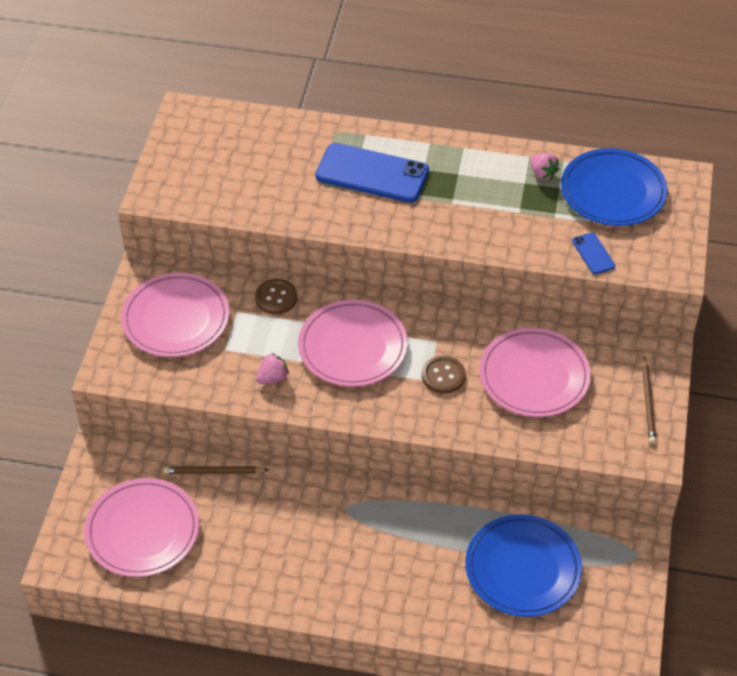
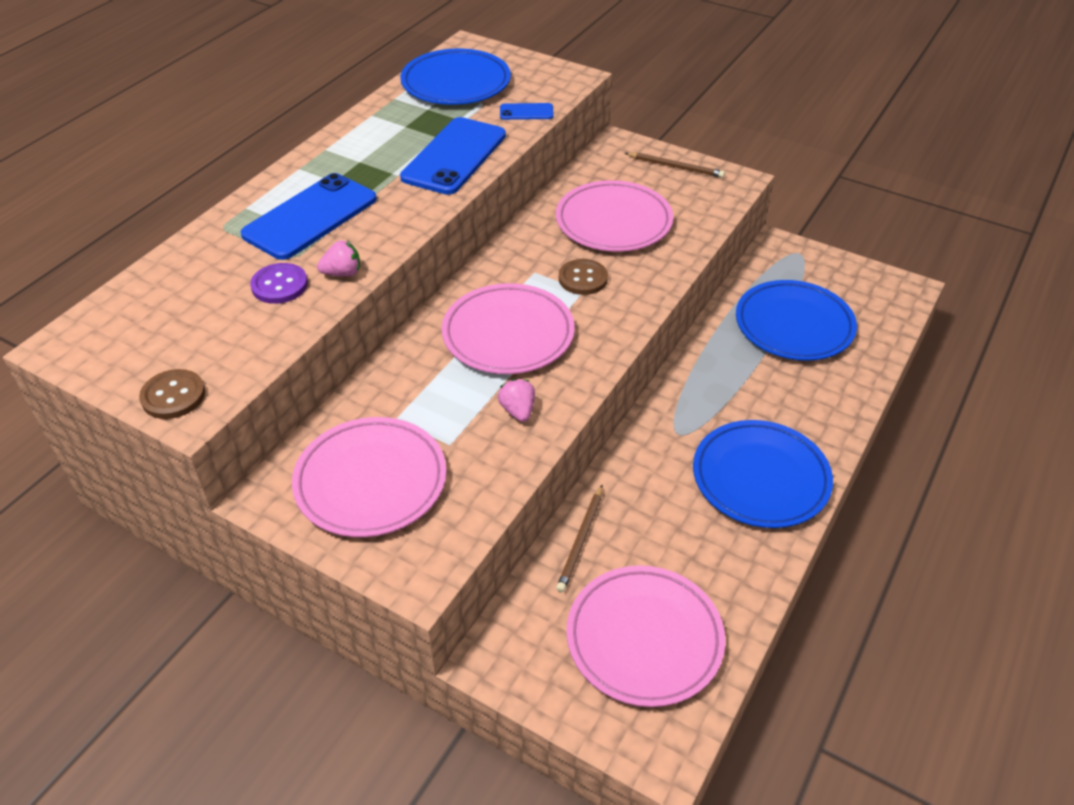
camera: 70 degrees left, 5 degrees down
brown button [255,279,297,314] -> brown button moved to [139,369,205,419]
pink strawberry [530,153,559,180] -> pink strawberry moved to [317,240,360,277]
none -> purple button [250,263,308,304]
none -> blue phone [400,117,506,195]
none -> blue plate [693,420,833,528]

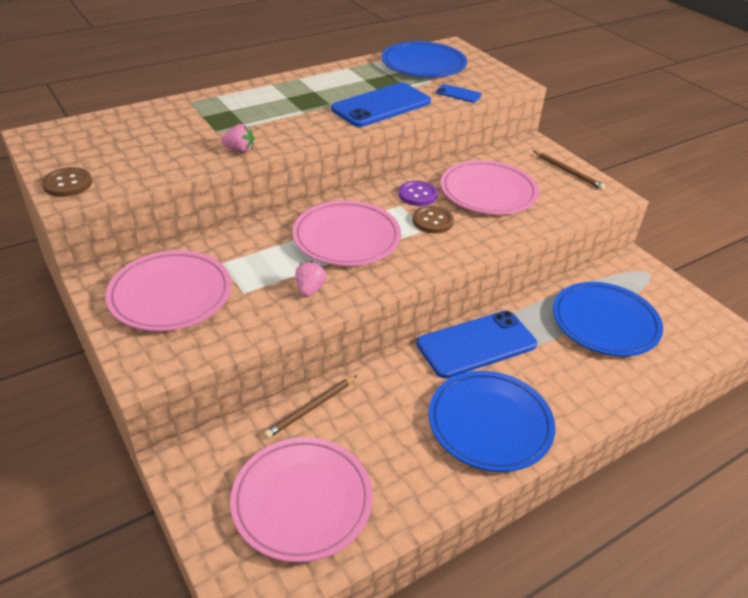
camera: 25 degrees right, 5 degrees down
blue phone [241,173,377,260] -> blue phone moved to [416,311,537,379]
purple button [250,263,308,304] -> purple button moved to [399,181,438,206]

